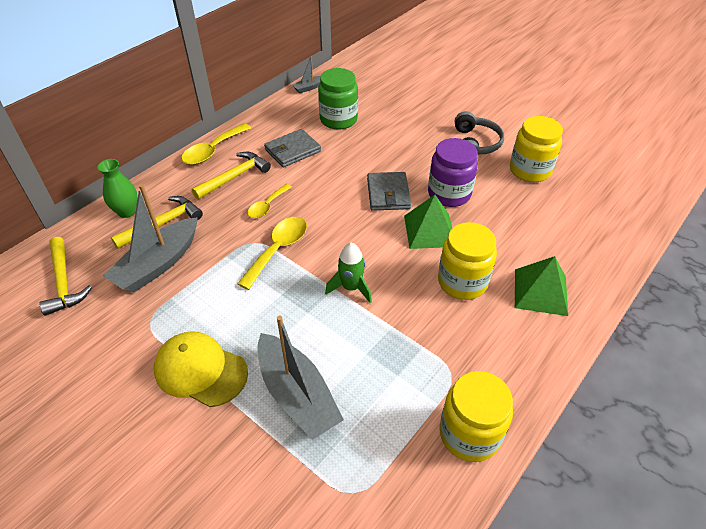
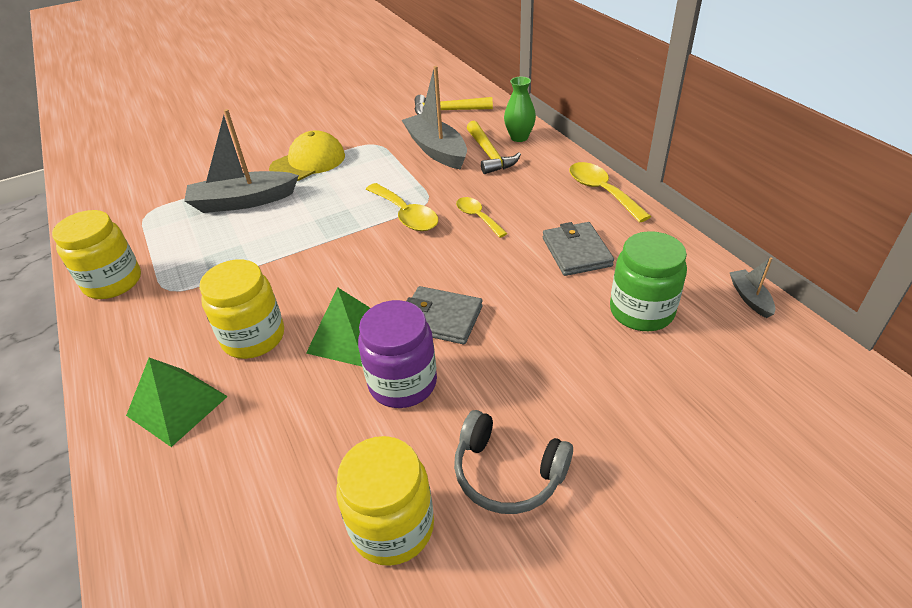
camera: 115 degrees right, 5 degrees down
yellow hammer [192,152,271,200] -> none
green rocket [325,243,372,303] -> none

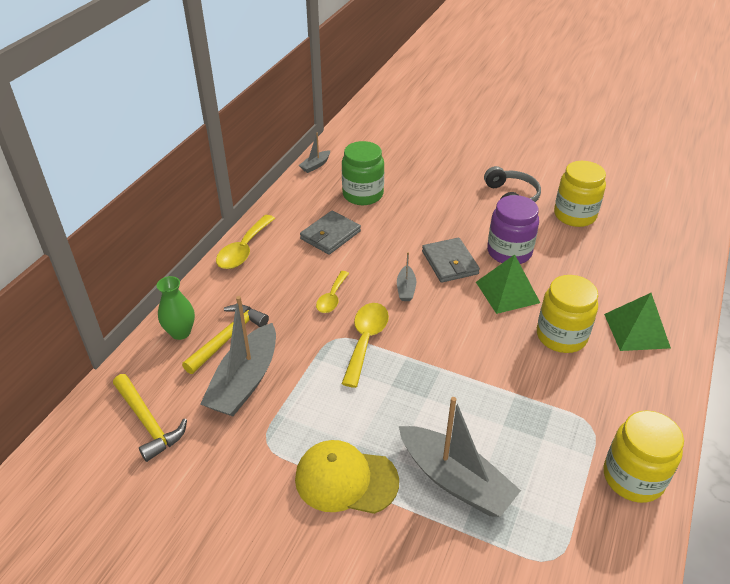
camera: 130 degrees left, 0 degrees up
none -> grey boat [397,252,416,301]

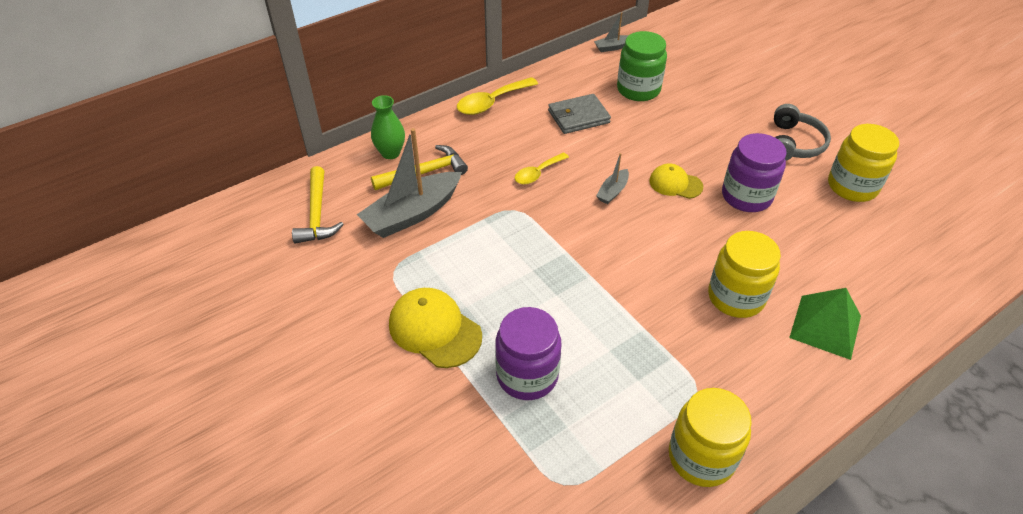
camera: 30 degrees right, 5 degrees up
yellow spoon [342,303,389,388] -> none
grey boat [399,397,521,517] -> purple jar [495,307,562,400]
grey wallet [422,238,480,283] -> yellow cap [649,163,703,199]
green pyramid [476,254,540,314] -> none

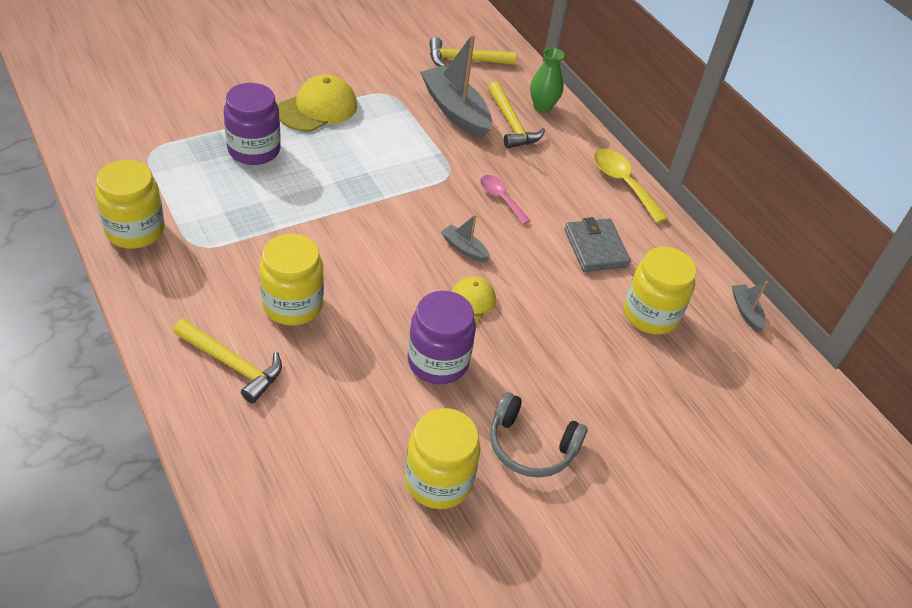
camera: 90 degrees right, 0 degrees up
yellow spoon [515,152,569,184] -> pink spoon [480,175,531,225]
green jar [617,31,667,101] -> yellow jar [624,247,697,335]
green pyramid [789,288,861,360] -> yellow hammer [173,319,282,403]

